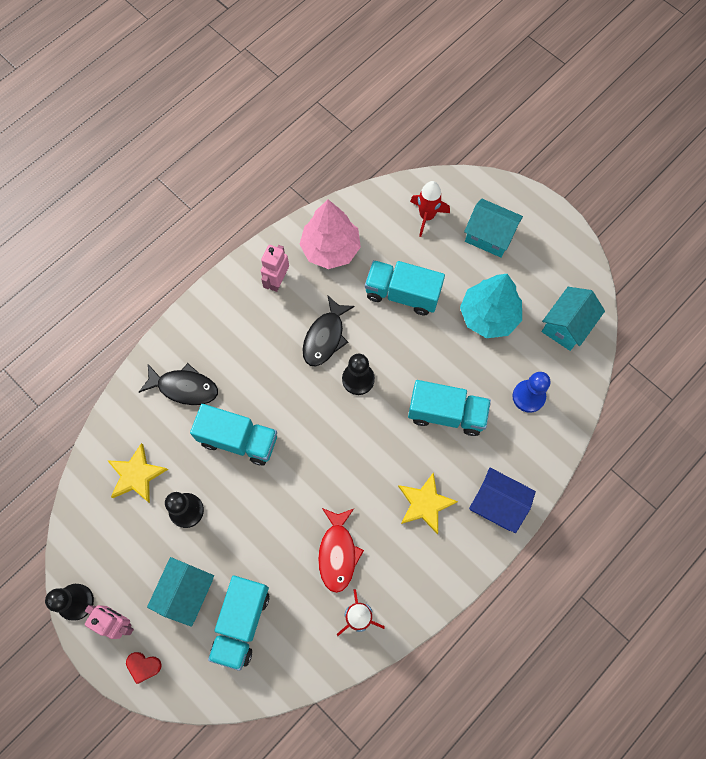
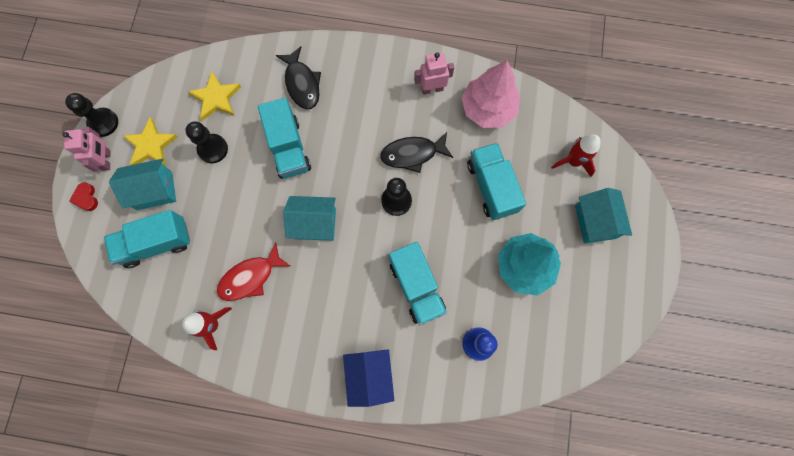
camera: 55 degrees right, 5 degrees up
yellow star [398,472,458,534] -> yellow star moved to [122,117,178,166]
turquoise house [542,287,605,351] -> turquoise house moved to [283,196,336,241]

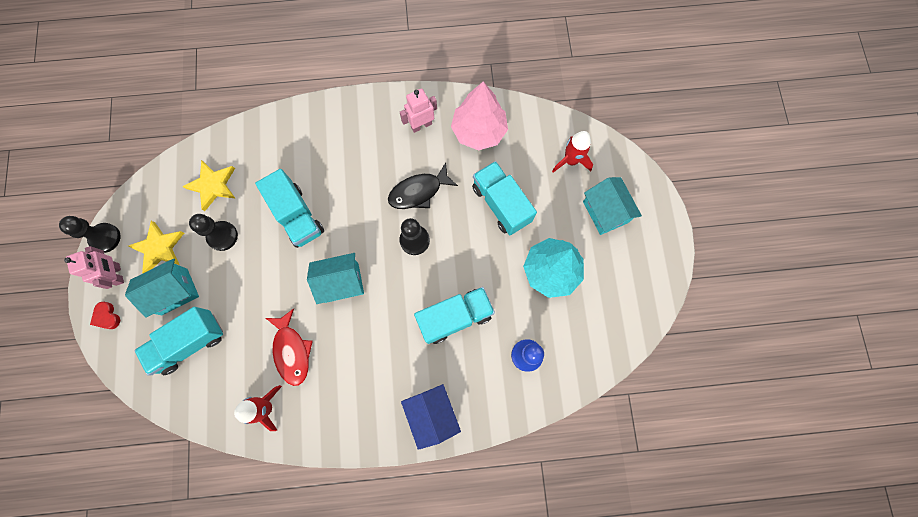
camera: 15 degrees left, 0 degrees up
red fish [217,242,290,301] -> red fish turned 60 degrees counterclockwise [266,308,313,386]
black fish [276,46,321,109] -> none
turquoise truck [389,242,447,325] -> turquoise truck turned 75 degrees counterclockwise [414,287,495,344]

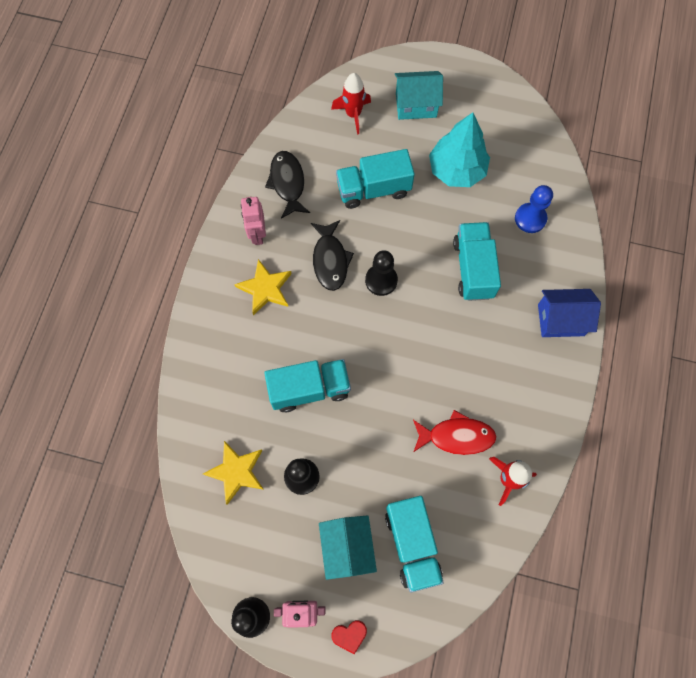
camera: 70 degrees left, 5 degrees down
yellow star [128,221,184,273] -> yellow star moved to [234,259,292,315]
turquoise house [307,253,364,304] -> none
pink tree [451,82,508,150] -> black fish [265,151,310,219]

